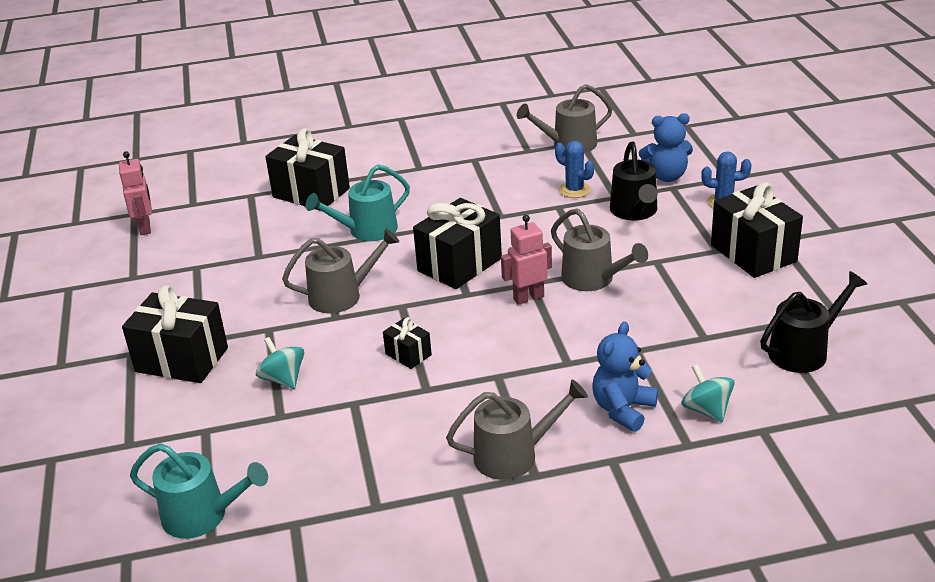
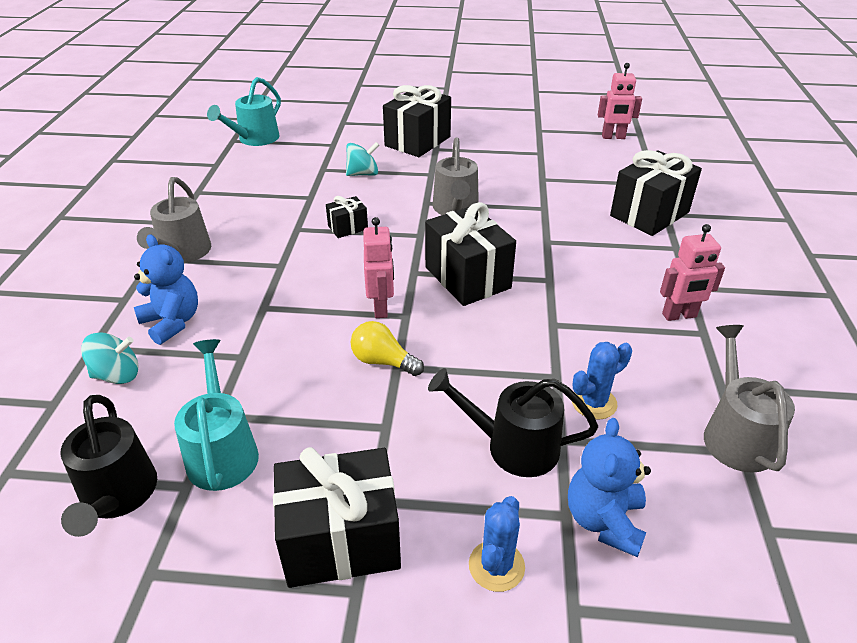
camera: 105 degrees right, 5 degrees up
turquoise watering can [306,165,410,241] -> turquoise watering can moved to [174,339,259,491]
grey watering can [551,208,648,291] -> yellow light bulb [351,321,424,376]
none -> pink robot [660,224,725,321]

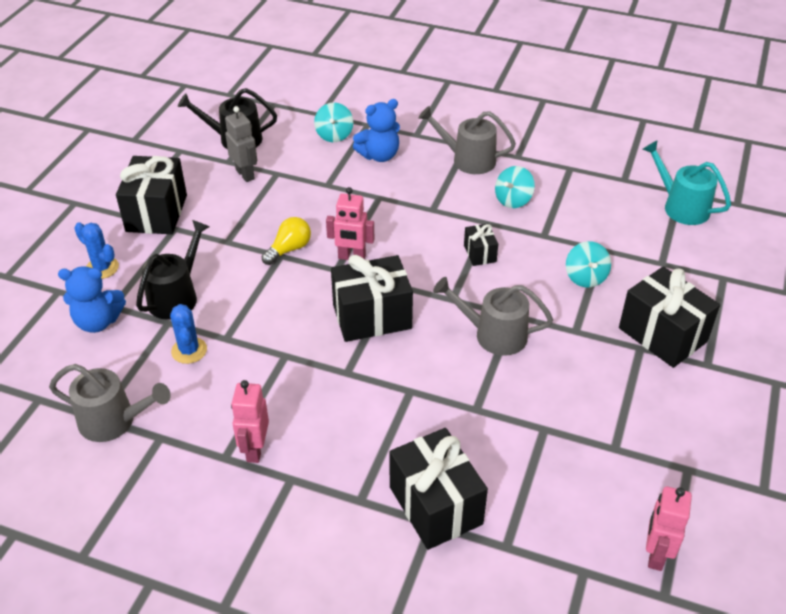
camera: 105 degrees right, 5 degrees up
turquoise watering can [174,339,259,491] -> grey robot [225,106,257,182]
blue teddy bear [568,418,651,557] -> blue teddy bear turned 150 degrees clockwise [58,266,126,333]
none -> turquoise spinning top [495,166,535,208]

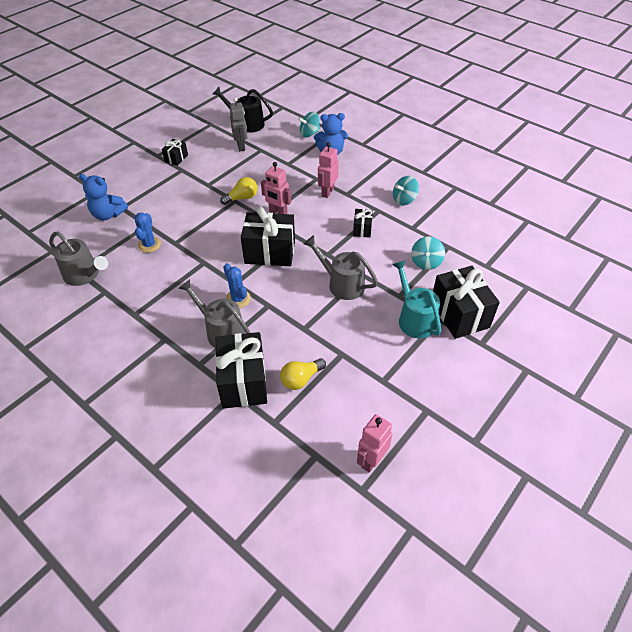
camera: 20 degrees right, 5 degrees up
blue cactus [74,222,119,279] -> blue cactus moved to [223,263,251,308]
black gift [116,156,187,234] -> black gift [162,139,188,166], size x0.49
black watering can [136,220,210,320] -> none
pink robot [231,380,269,463] -> pink robot moved to [318,142,339,198]
turquoise spinning top [314,102,353,142] -> turquoise spinning top turned 45 degrees clockwise [298,112,320,137]
grey watering can [418,106,516,174] -> grey watering can moved to [179,279,250,348]
turquoise watering can [643,140,731,225] -> turquoise watering can moved to [392,260,441,339]
none -> yellow light bulb [280,358,326,390]

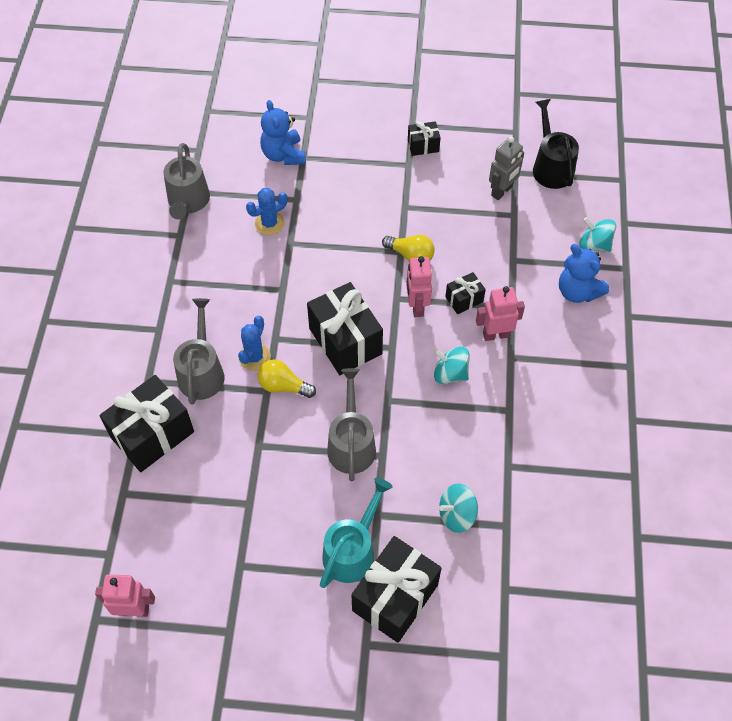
camera: 55 degrees right, 10 degrees up
yellow light bulb [280,358,326,390] -> yellow light bulb moved to [258,359,316,398]
black gift [353,209,373,238] -> black gift moved to [445,272,486,314]
turquoise spinning top [393,176,419,205] -> turquoise spinning top moved to [434,346,470,384]

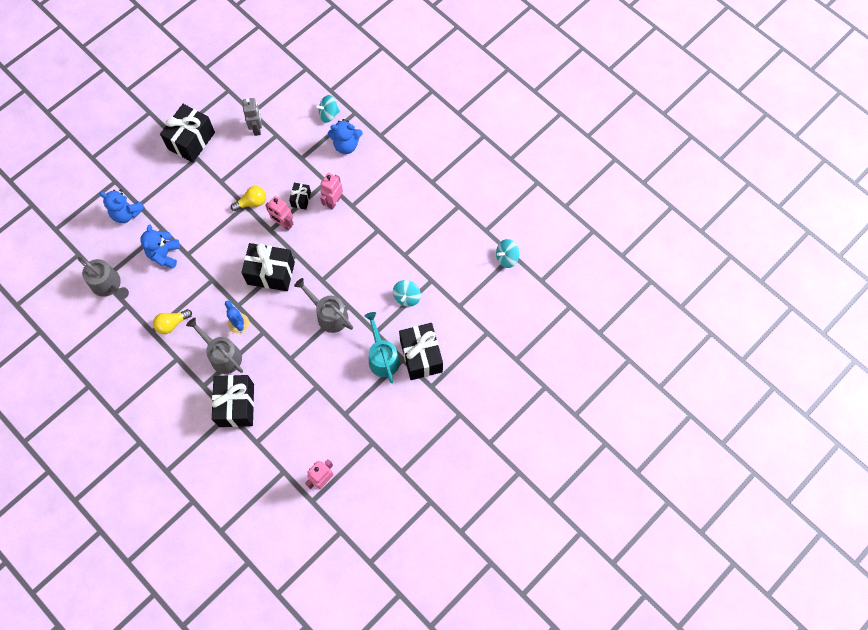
camera: 50 degrees left, 10 degrees up
blue cactus [246,188,288,235] -> blue teddy bear [140,225,180,269]
yellow light bulb [258,359,316,398] -> yellow light bulb moved to [153,309,192,334]
black gift [408,121,441,156] -> black gift [160,104,215,162], size x2.02
turquoise spinning top [434,346,470,384] -> turquoise spinning top moved to [496,239,519,268]
black watering can [533,99,579,189] -> none

